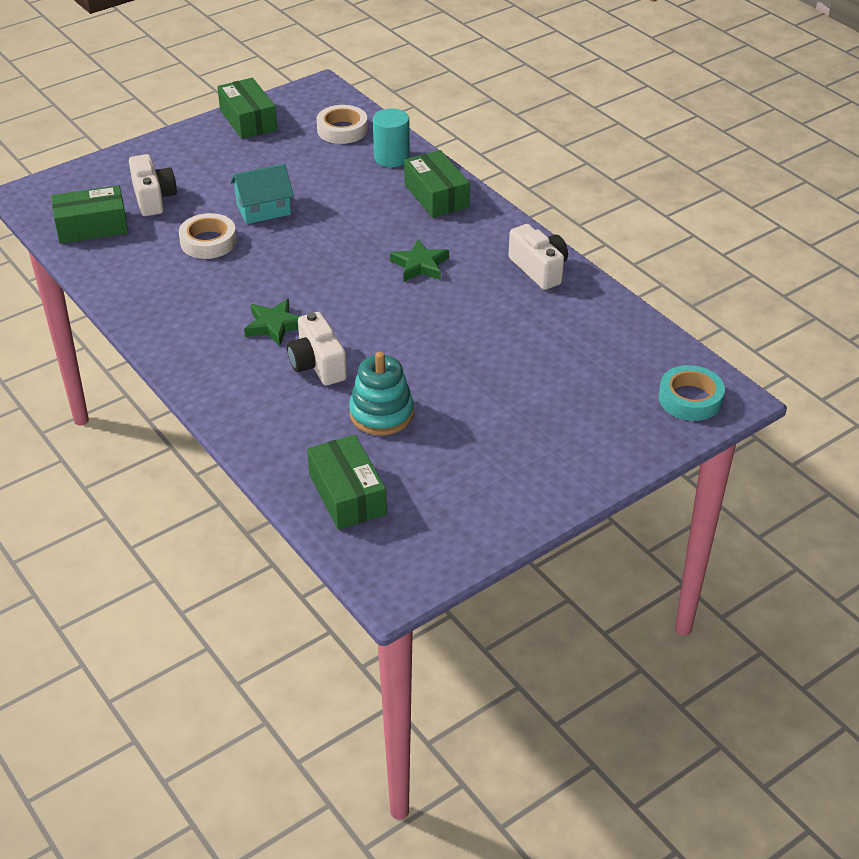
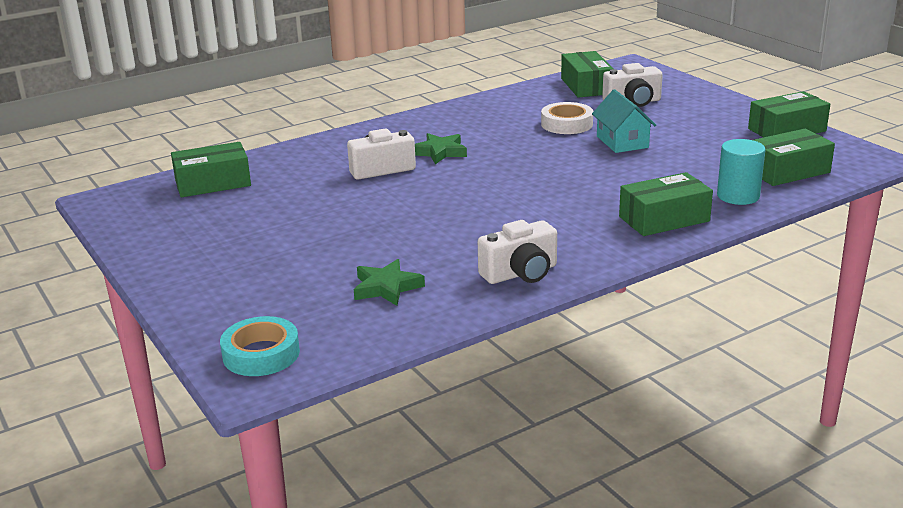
camera: 95 degrees right, 15 degrees down
white tape [316,105,368,144] -> green box [753,129,835,186]
turquoise stacking toy [349,352,414,435] -> none
green star [390,240,449,282] -> green star moved to [354,259,425,306]

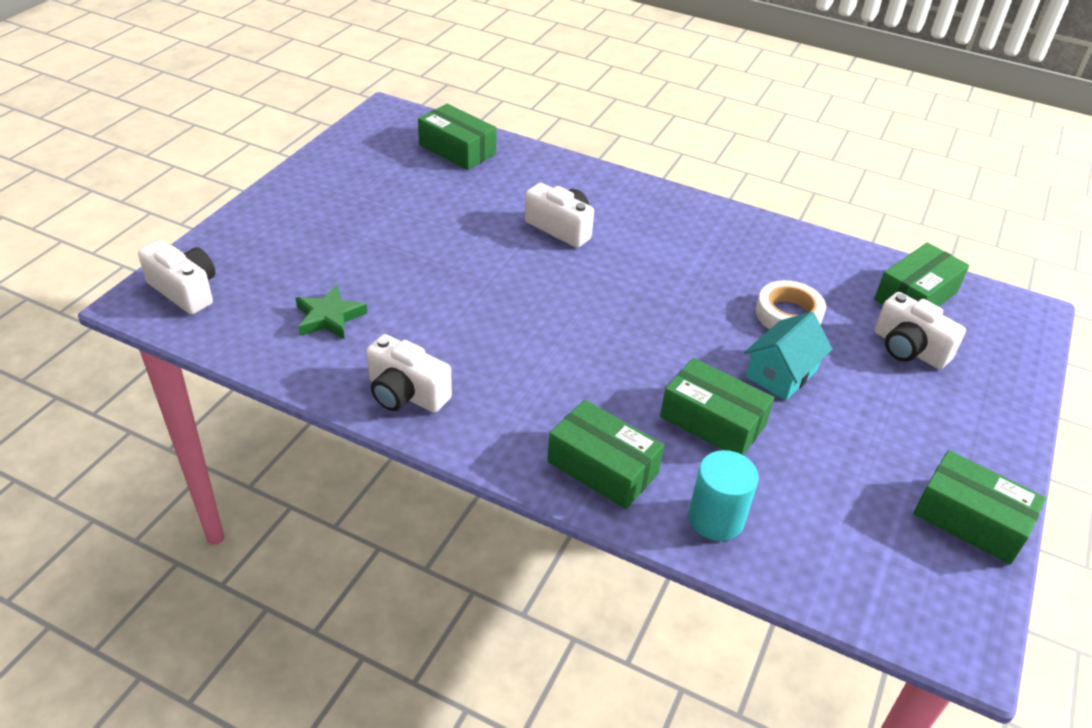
camera: 55 degrees right, 15 degrees up
turquoise tape [220,316,300,376] -> white camera [138,240,215,314]
green star [415,133,467,164] -> none
green box [753,129,835,186] -> green box moved to [660,358,774,455]

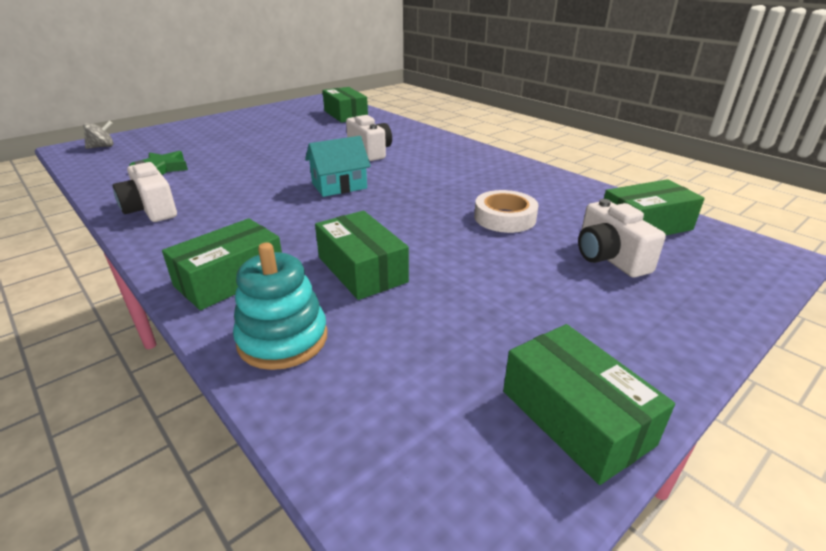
camera: 25 degrees right, 10 degrees down
white camera [138,240,215,314] -> grey spinning top [83,121,113,149]
green box [547,400,664,509] -> green box turned 75 degrees clockwise [162,218,282,310]
turquoise cylinder [688,450,759,541] -> turquoise stacking toy [233,242,327,370]
turquoise house [744,311,832,400] -> turquoise house moved to [305,136,371,197]

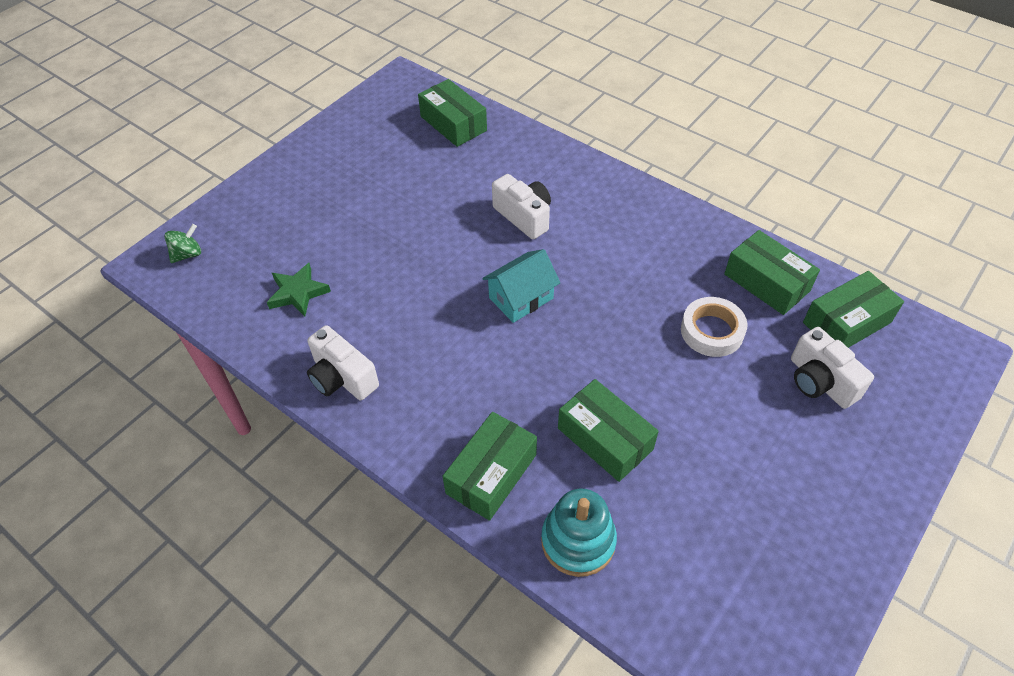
camera: 10 degrees left, 20 degrees up
grey spinning top [83,121,113,149] -> green spinning top [165,224,201,263]
green box [503,324,675,485] -> green box moved to [724,230,820,315]

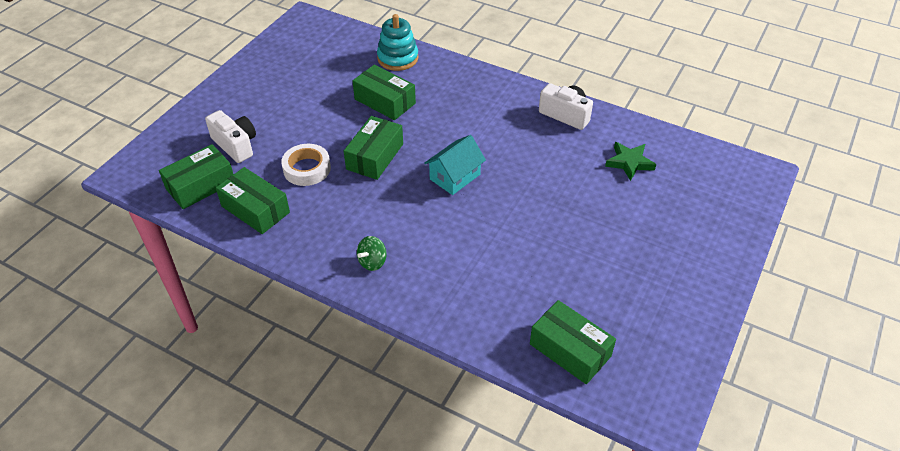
camera: 170 degrees right, 5 degrees down
green spinning top [165,224,201,263] -> green spinning top moved to [357,236,387,271]
green box [443,412,537,521] -> green box moved to [344,116,403,180]
white camera [492,174,551,239] -> none

